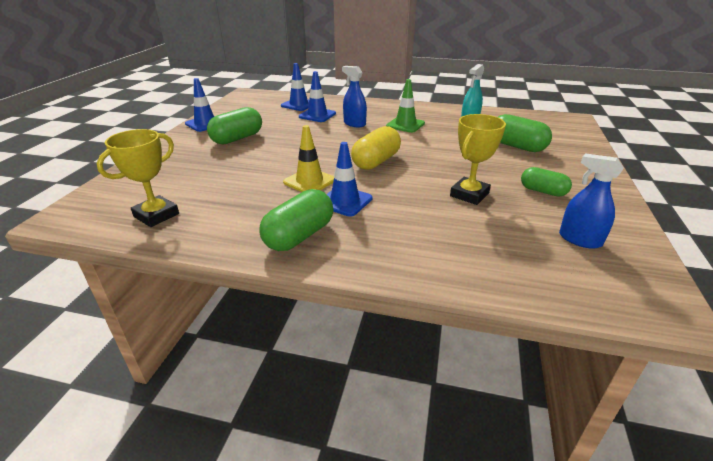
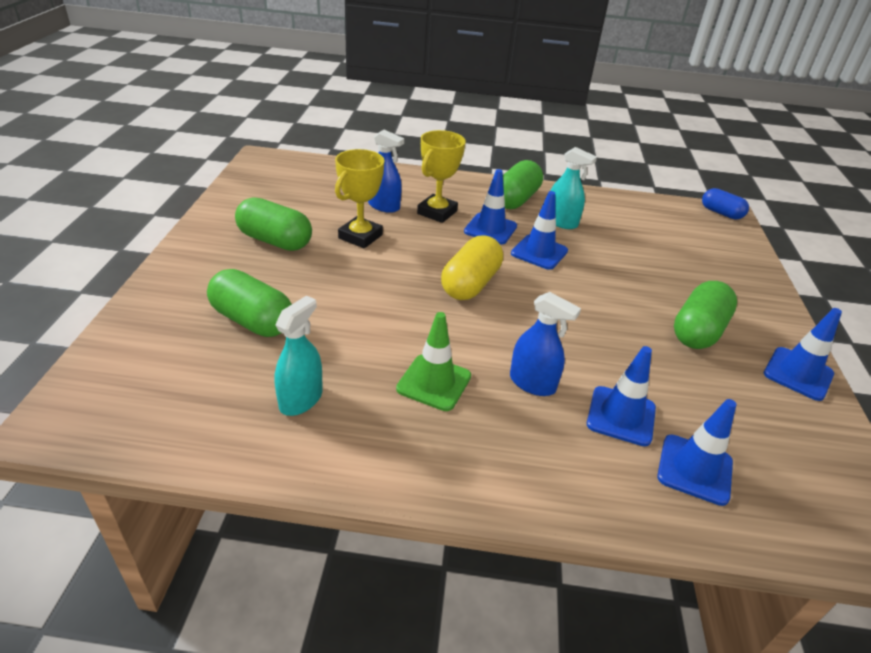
camera: 170 degrees right, 5 degrees up
yellow trophy [97,129,179,227] -> yellow trophy moved to [417,130,466,223]
yellow traffic cone [283,125,334,192] -> blue traffic cone [511,191,568,270]
green capsule [521,167,572,196] -> green capsule [235,197,312,251], size x1.55
blue spray bottle [559,153,624,249] -> blue spray bottle moved to [368,130,404,213]
none -> turquoise spray bottle [550,147,597,229]
none -> blue capsule [702,188,749,219]

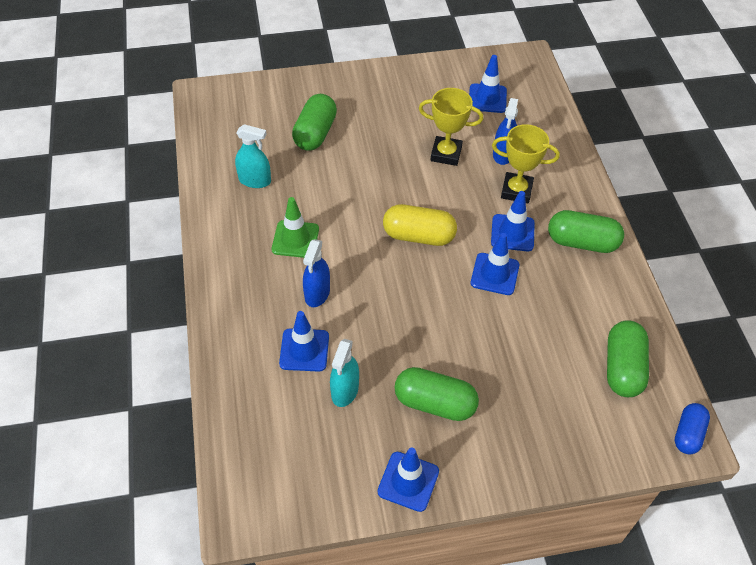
camera: 75 degrees right, 15 degrees up
green capsule [235,197,312,251] -> green capsule moved to [607,320,649,397]
turquoise spray bottle [550,147,597,229] -> turquoise spray bottle moved to [330,339,359,407]
blue traffic cone [657,399,737,506] -> blue traffic cone moved to [469,55,507,113]

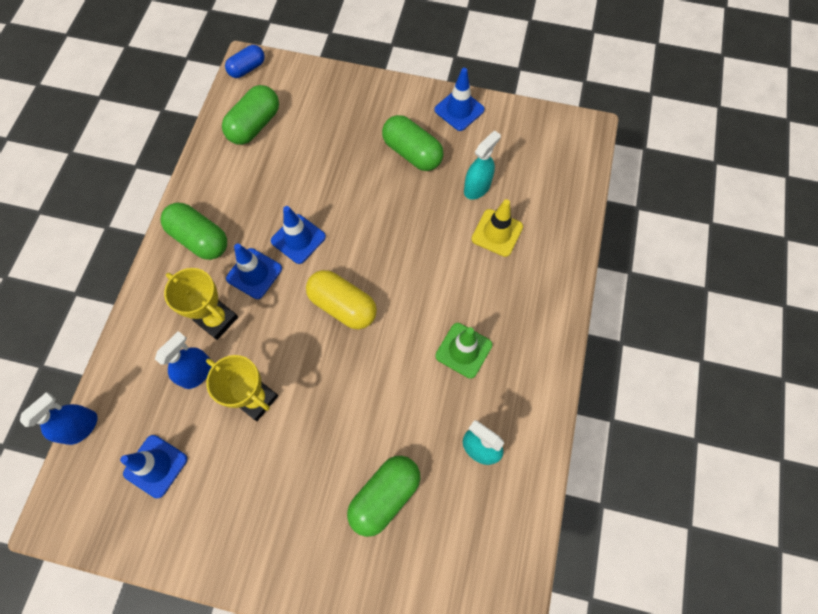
camera: 155 degrees left, 15 degrees up
blue traffic cone [279,311,329,372] -> yellow traffic cone [471,199,523,257]
blue spray bottle [303,239,330,307] -> blue spray bottle moved to [20,392,98,445]

